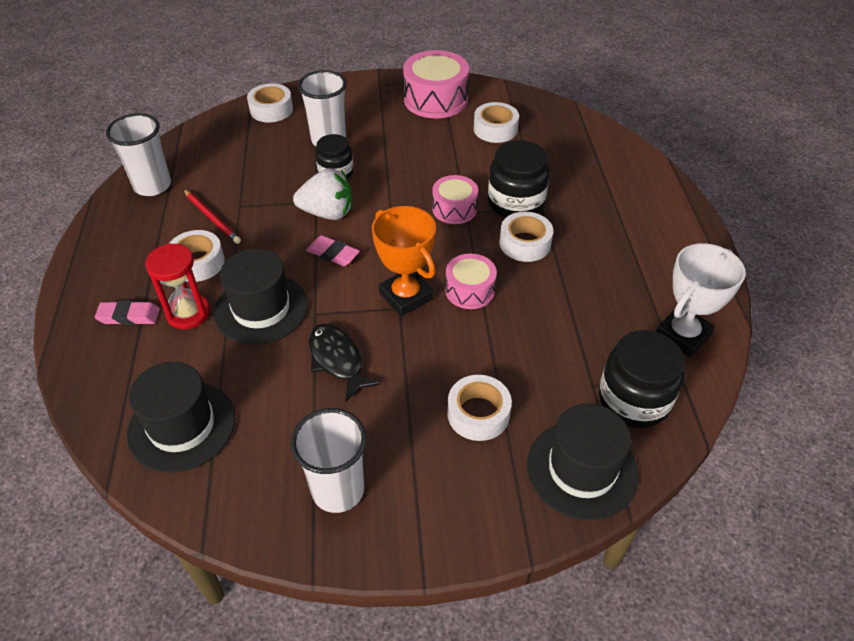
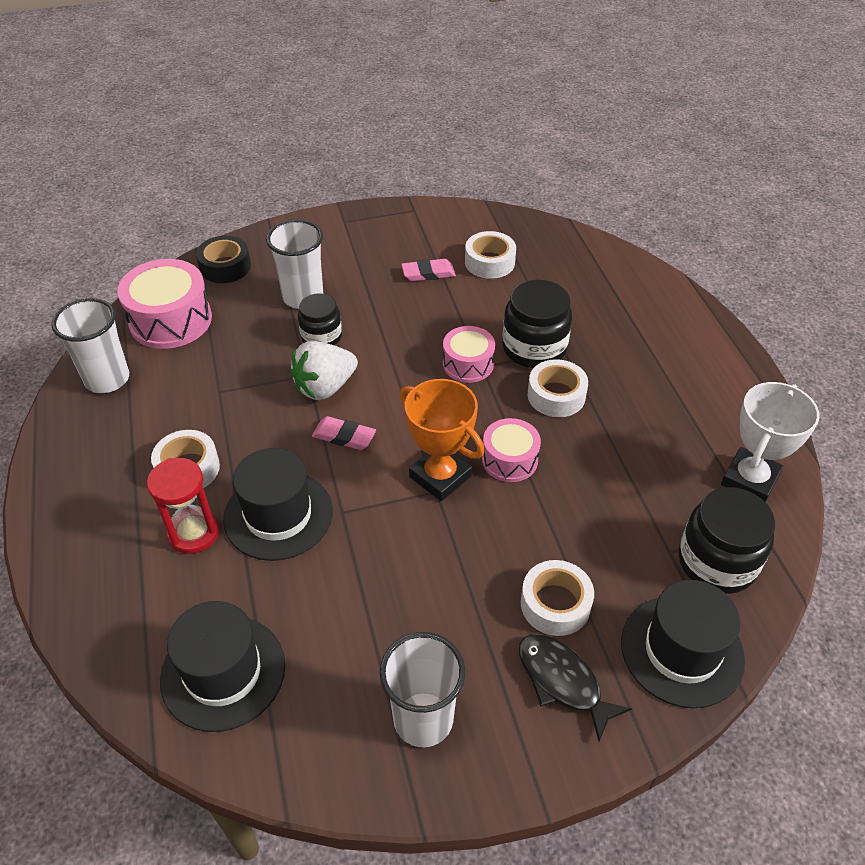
camera: 10 degrees left, 0 degrees up
pink eraser [95,301,160,325] -> pink eraser moved to [401,259,456,281]
red pencil [183,189,241,244] -> none
white tape [247,83,293,122] -> black tape [196,236,251,283]
white strawberry [293,168,352,220] -> white strawberry turned 150 degrees clockwise [290,341,358,400]
black fish [309,324,381,401] -> black fish moved to [519,634,632,741]
pink drum [403,50,469,118] -> pink drum moved to [117,259,212,349]

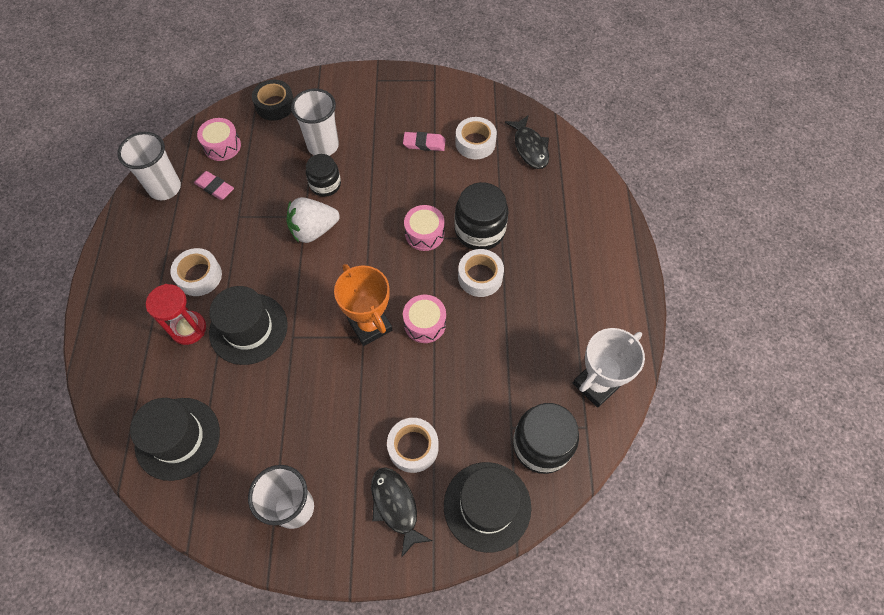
camera: 15 degrees right, 15 degrees up
pink drum [117,259,212,349] -> pink drum [197,118,241,161], size x0.60
pink eraser [312,416,376,450] -> pink eraser moved to [194,171,234,200]
none -> black fish [505,115,549,169]

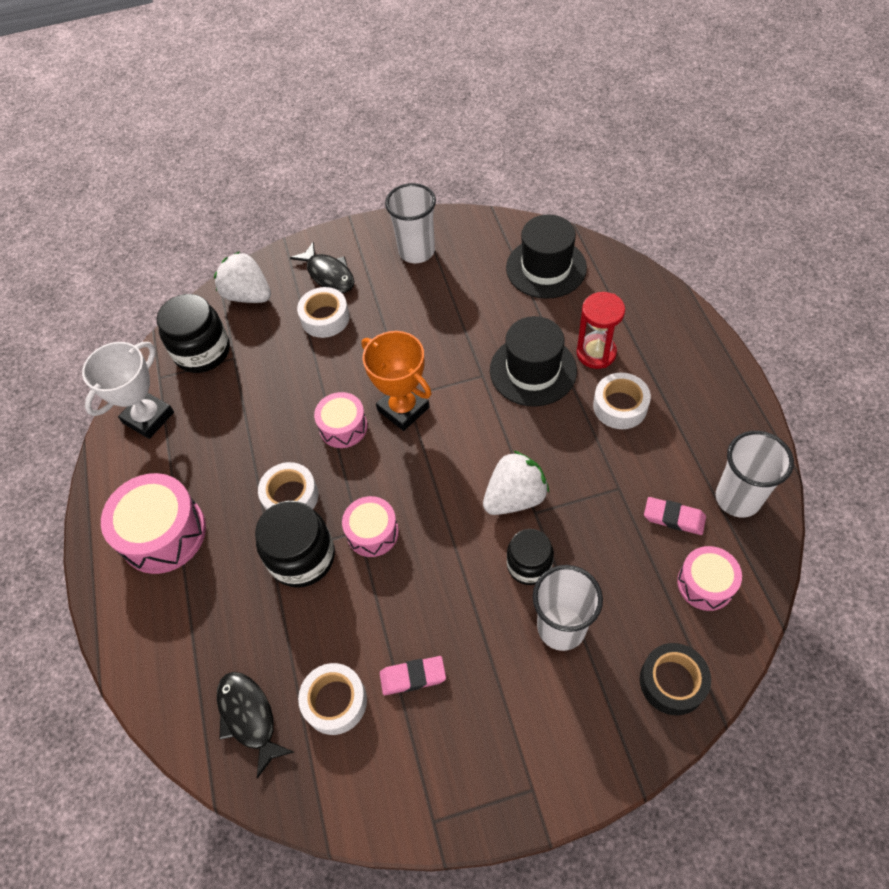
camera: 170 degrees right, 5 degrees down
black hat [444,462,531,553] -> white strawberry [214,251,271,303]
none -> pink drum [101,473,206,574]

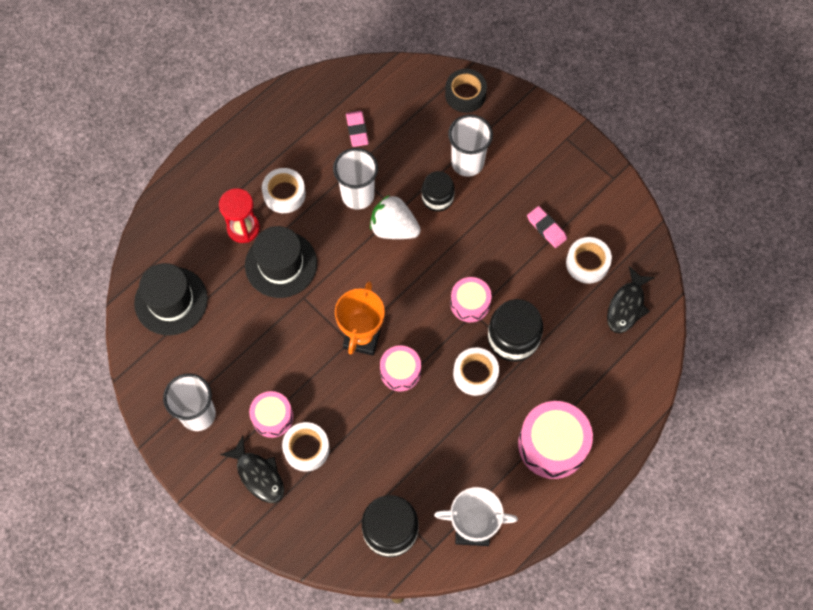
camera: 125 degrees left, 10 degrees up
white strawberry [214,251,271,303] -> none
black fish [290,242,354,293] -> black fish turned 120 degrees clockwise [220,436,284,503]
pink drum [677,546,742,611] -> pink drum moved to [249,391,293,438]
white cup [716,431,794,517] -> white cup moved to [333,148,378,209]

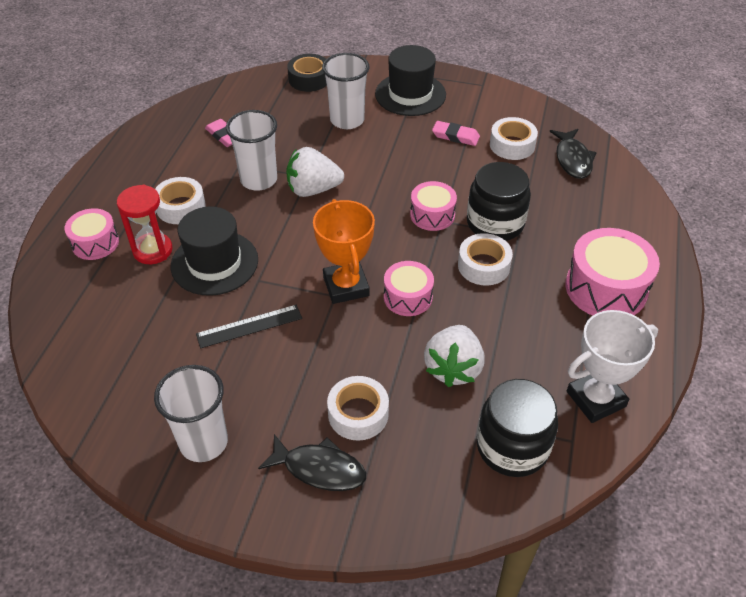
camera: 30 degrees left, 20 degrees down
black hat [134,263,208,335] -> black hat moved to [375,45,446,116]
pink drum [249,391,293,438] -> pink drum moved to [65,208,119,260]
black jar [422,171,454,212] -> none
none -> black ruler [196,305,302,348]
none -> white strawberry [424,325,485,387]

